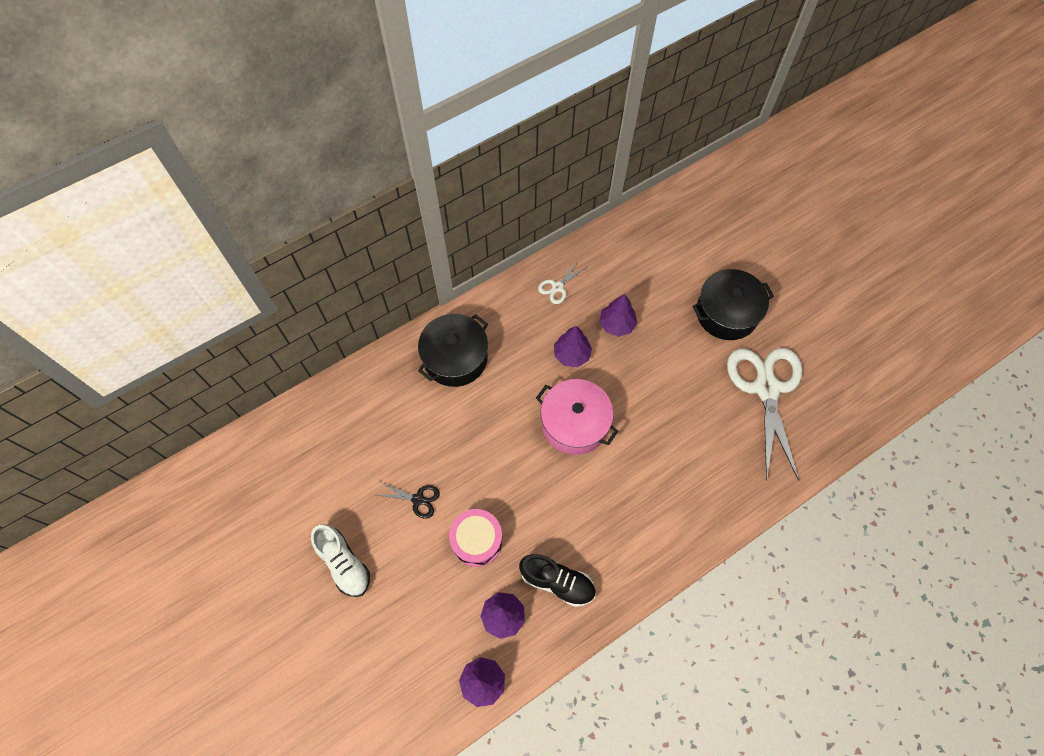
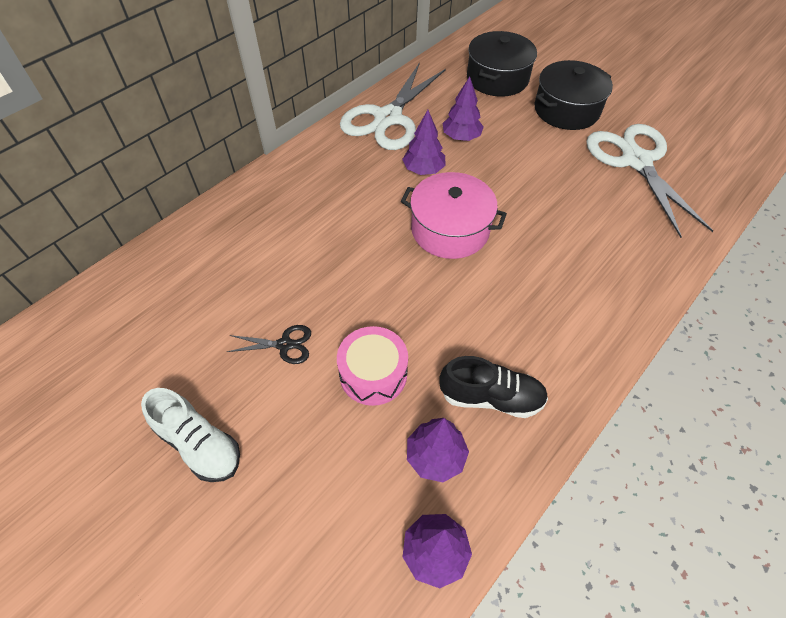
camera: 15 degrees left, 10 degrees down
black pot [418,314,488,387] -> black pot moved to [467,31,537,97]
white scissors [538,260,587,304] -> white scissors [340,62,446,150], size x2.35

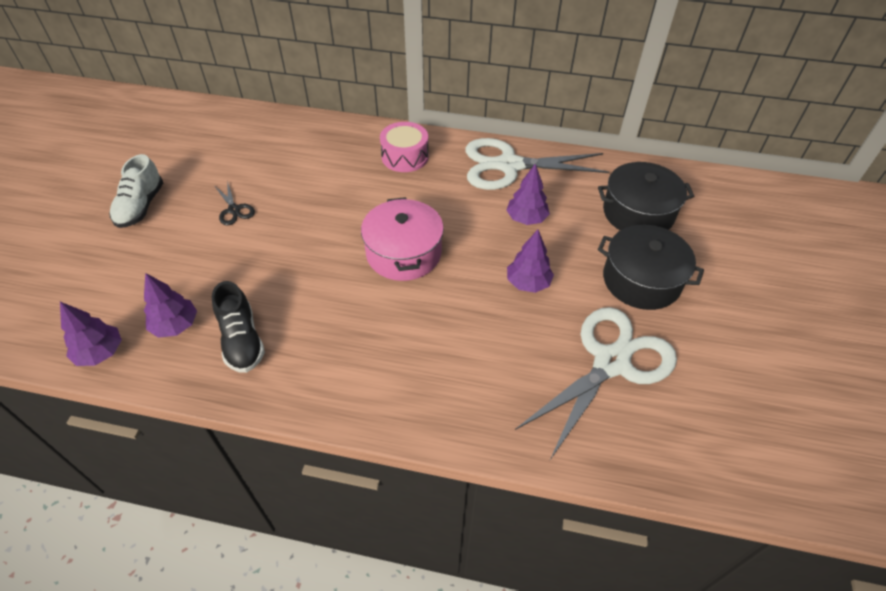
camera: 60 degrees right, 5 degrees down
pink drum [337,326,408,406] -> pink drum moved to [380,122,429,172]
purple tree [402,110,445,175] -> purple tree moved to [507,229,554,293]

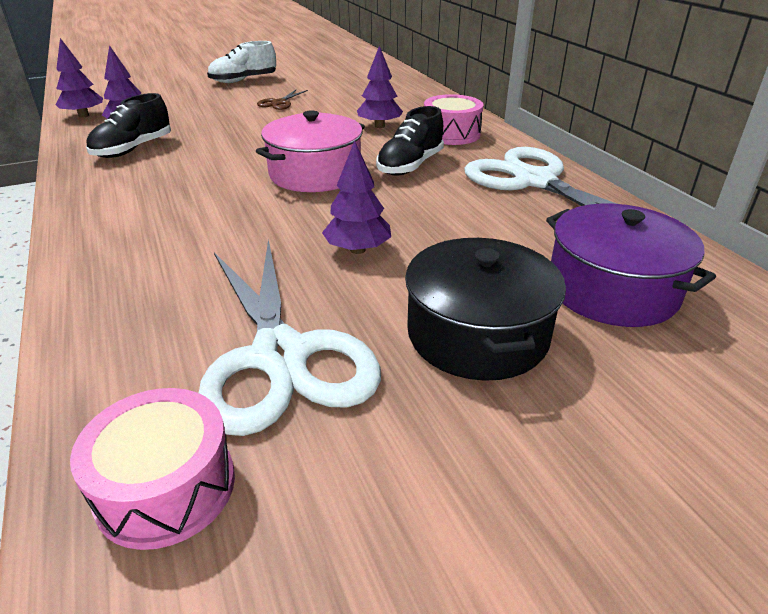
camera: 55 degrees right, 15 degrees down
black scissors [215,180,255,225] -> brown scissors [257,89,308,110]
purple tree [506,164,550,225] -> purple tree moved to [357,46,403,128]
white scissors [515,307,677,460] -> white scissors turned 60 degrees clockwise [199,239,381,436]
black pot [598,162,694,230] -> purple pot [546,204,716,327]
none -> pink drum [70,388,235,550]
none -> black shoe [376,106,444,176]

